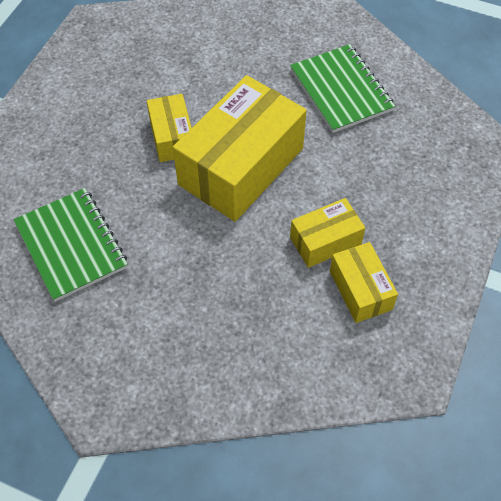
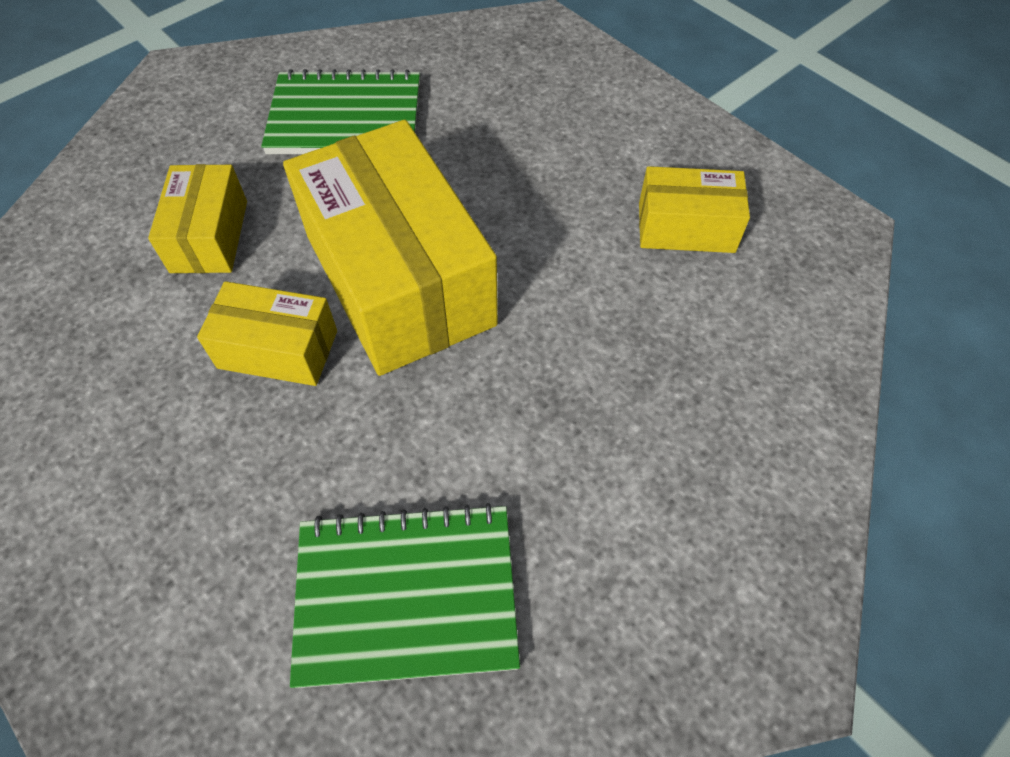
camera: 65 degrees left, 0 degrees up
yellow box [290,198,365,268] -> yellow box moved to [148,164,247,273]

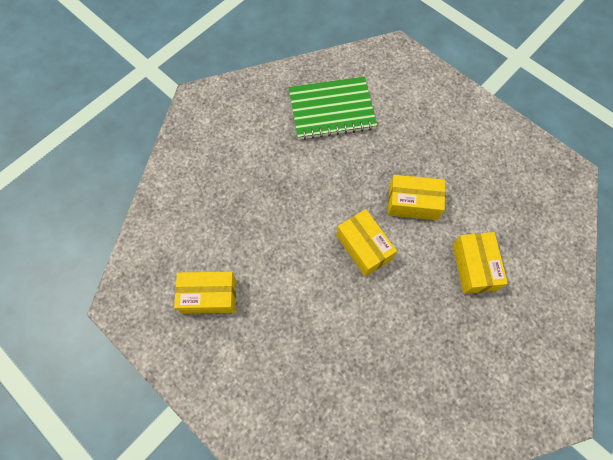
camera: 175 degrees right, 10 degrees up
green notebook [261,69,420,154] -> none
yellow box [283,120,498,376] -> yellow box [336,209,397,277], size x0.51

